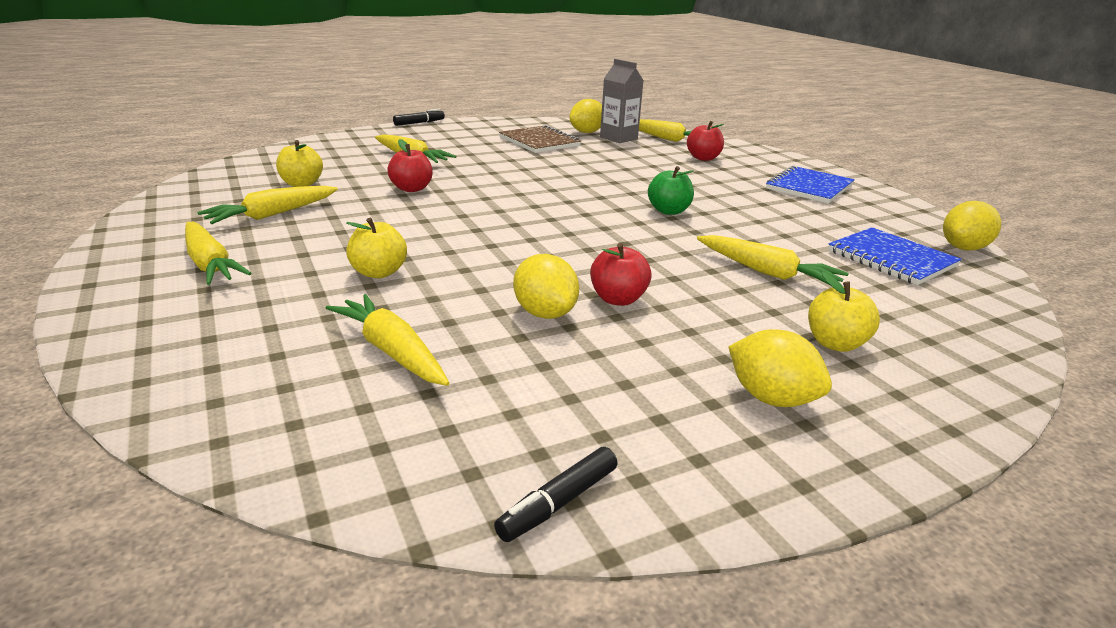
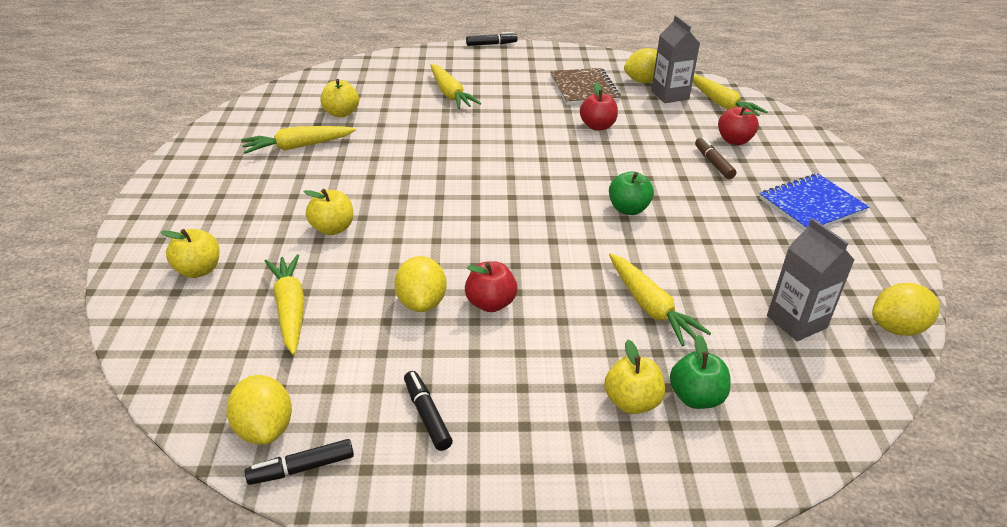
camera: 25 degrees right, 10 degrees up
yellow carrot [185,222,252,285] -> none
red apple [387,139,433,192] -> red apple moved to [580,83,618,131]
yellow lemon [728,329,832,407] -> yellow lemon moved to [226,375,292,445]
blue notebook [828,227,962,285] -> grey carton [767,218,854,341]
none -> yellow apple [161,229,220,278]
none -> black marker [404,371,453,451]
none -> green apple [670,335,731,409]
none -> brown marker [695,137,736,179]

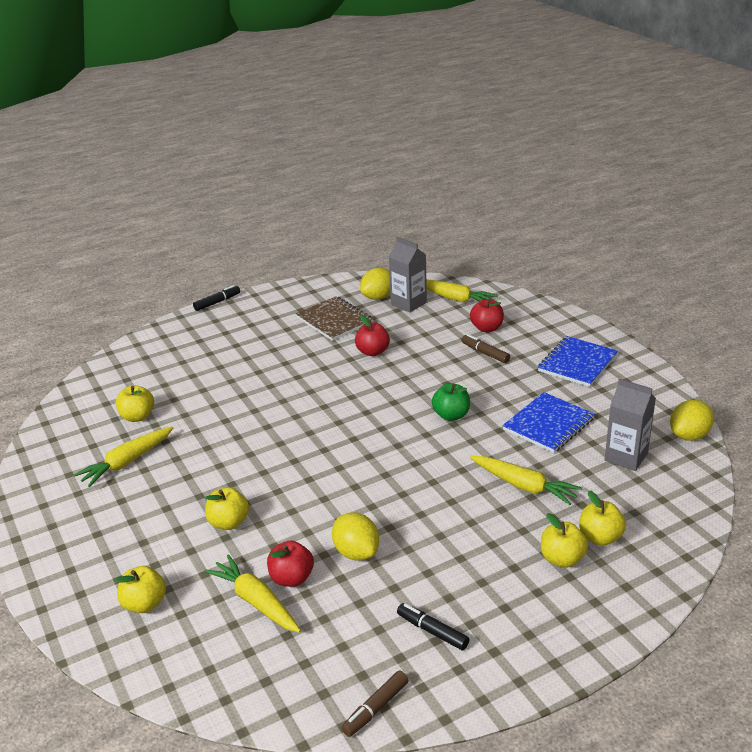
camera: 25 degrees left, 5 degrees down
yellow lemon [226,375,292,445] -> none
black marker [245,439,354,485] -> brown marker [341,671,409,737]
yellow carrot [430,64,481,109] -> none
red apple [465,261,518,312] -> red apple moved to [267,540,314,587]
green apple [670,335,731,409] -> yellow apple [579,491,626,546]
none -> blue notebook [502,392,595,453]

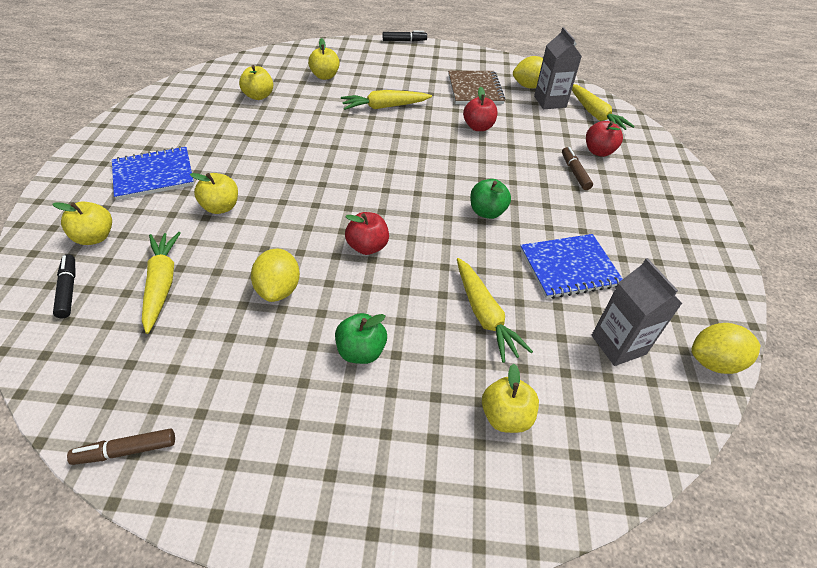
camera: 30 degrees right, 15 degrees up
yellow carrot [74,426,174,487] -> yellow carrot moved to [341,90,432,110]
red apple [267,540,314,587] -> red apple moved to [345,212,389,255]
black marker [397,603,469,650] -> black marker moved to [53,254,76,319]
blue notebook [538,336,618,387] -> blue notebook moved to [112,146,194,200]
yellow apple [541,513,588,568] -> yellow apple moved to [308,38,340,80]
none -> green apple [335,313,387,364]

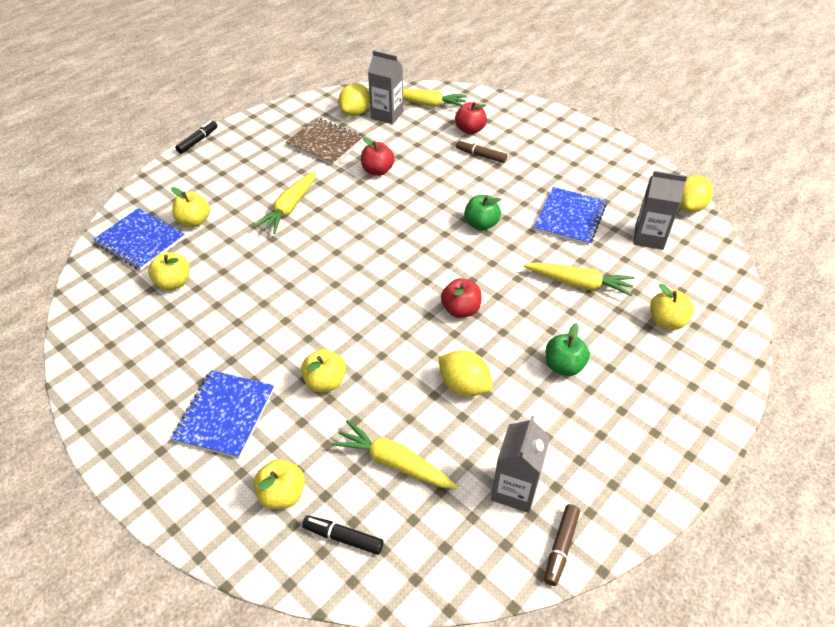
camera: 50 degrees left, 0 degrees up
none -> blue notebook [93,208,185,270]
none -> grey carton [491,416,550,513]

